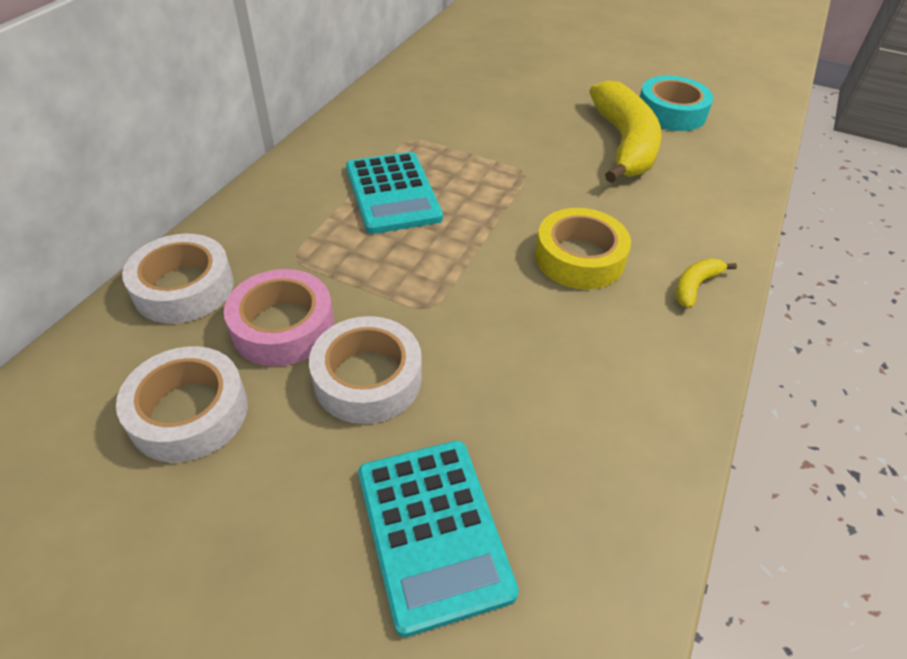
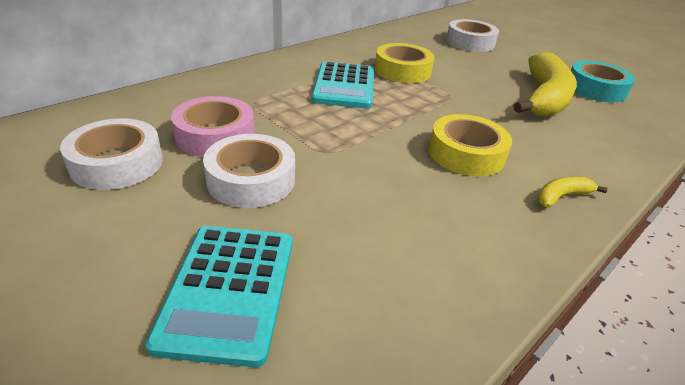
camera: 20 degrees right, 10 degrees down
white tape [122,234,234,323] -> white tape moved to [446,19,499,52]
none -> yellow tape [375,43,435,83]

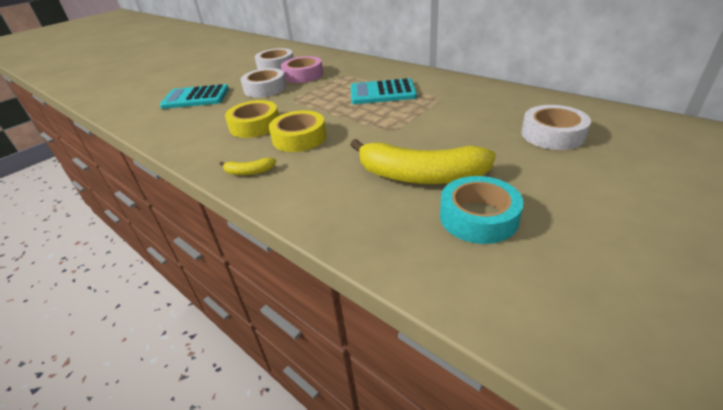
camera: 90 degrees right, 0 degrees up
yellow tape [375,43,435,83] -> yellow tape moved to [225,100,279,138]
yellow banana [538,177,607,207] -> yellow banana turned 120 degrees clockwise [220,158,276,175]

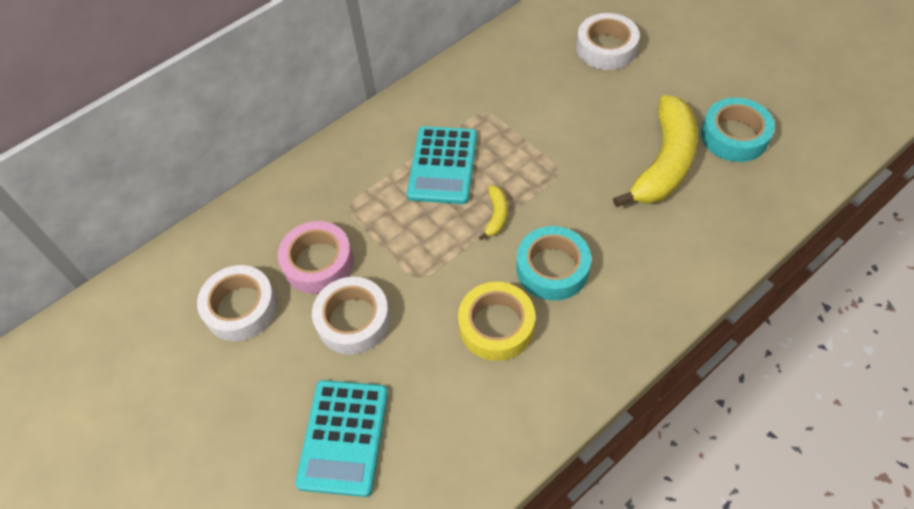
camera: 80 degrees left, 20 degrees up
yellow banana [220,158,276,175] -> yellow banana moved to [479,185,508,240]
yellow tape [269,110,326,152] -> turquoise tape [516,226,591,301]

